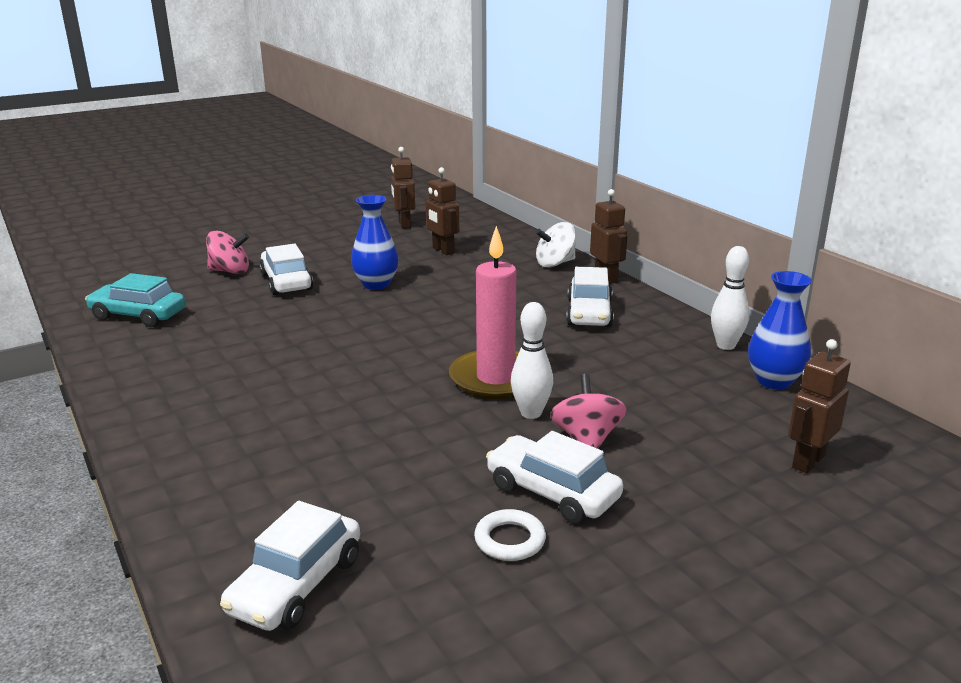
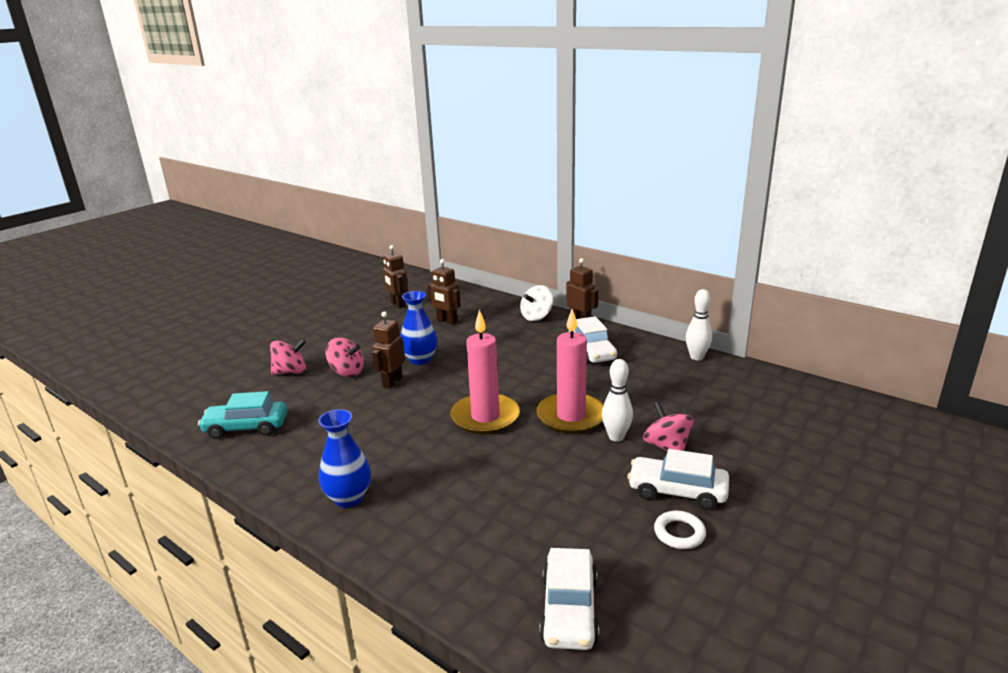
camera: 20 degrees left, 0 degrees up
white car [259,244,313,295] -> pink spinning top [325,337,364,377]
blue vase [748,271,812,389] -> blue vase moved to [318,409,371,508]
brown robot [788,339,851,473] -> brown robot moved to [372,312,405,389]
none -> pink candle [451,310,520,434]

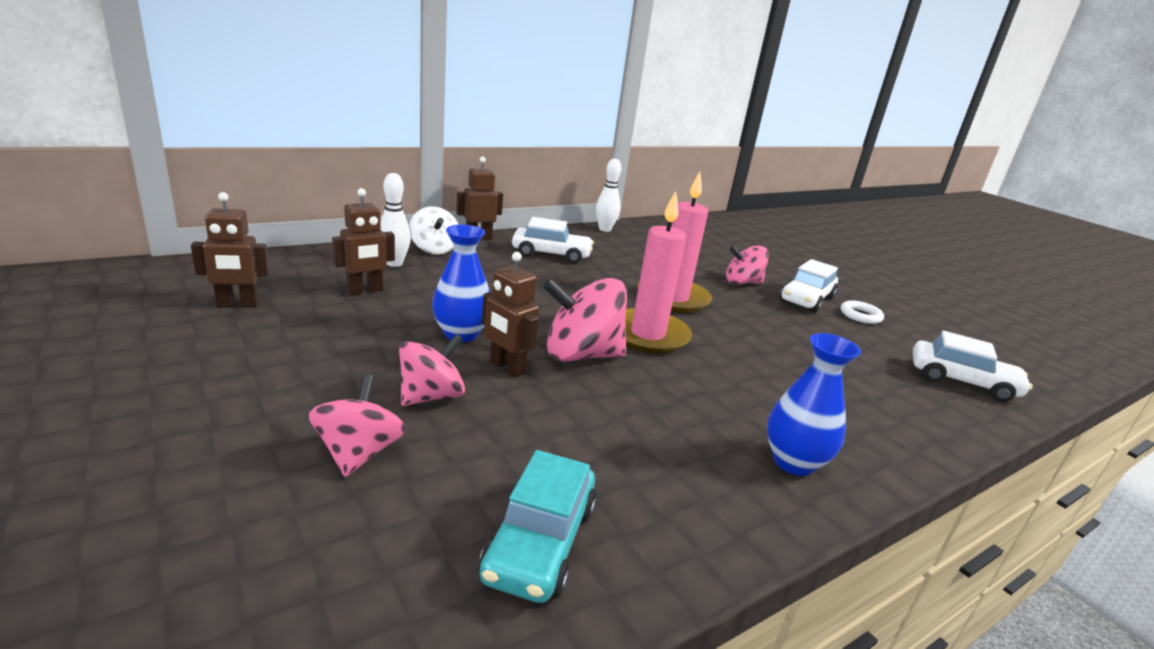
camera: 75 degrees left, 0 degrees up
white bowling pin [602,359,633,442] -> white bowling pin moved to [380,173,411,267]
none -> pink spinning top [542,278,627,362]

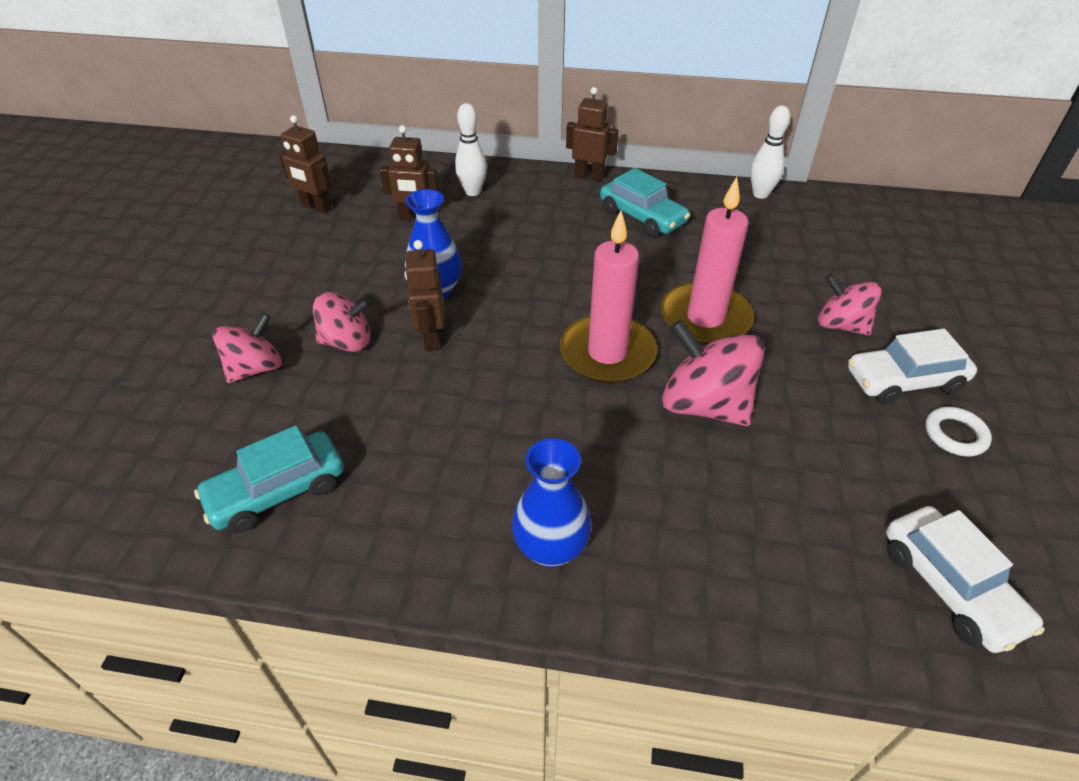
camera: 45 degrees right, 20 degrees up
white spinning top [409,206,459,254] -> none
white car [512,217,594,263] -> turquoise car [600,168,690,237]
pink spinning top [542,278,627,362] -> pink spinning top moved to [662,320,764,426]

